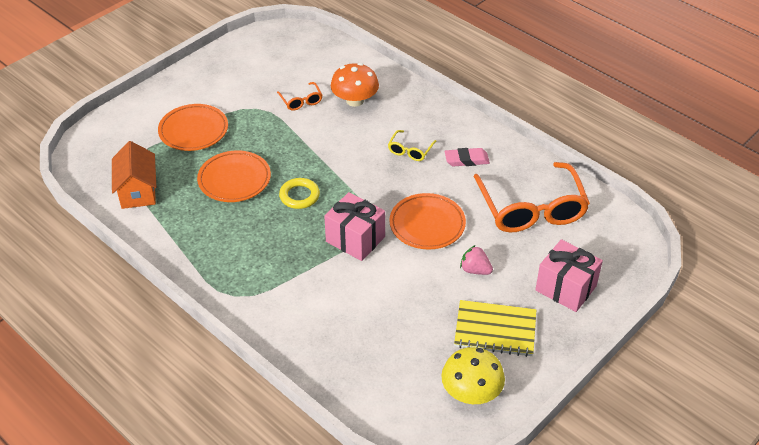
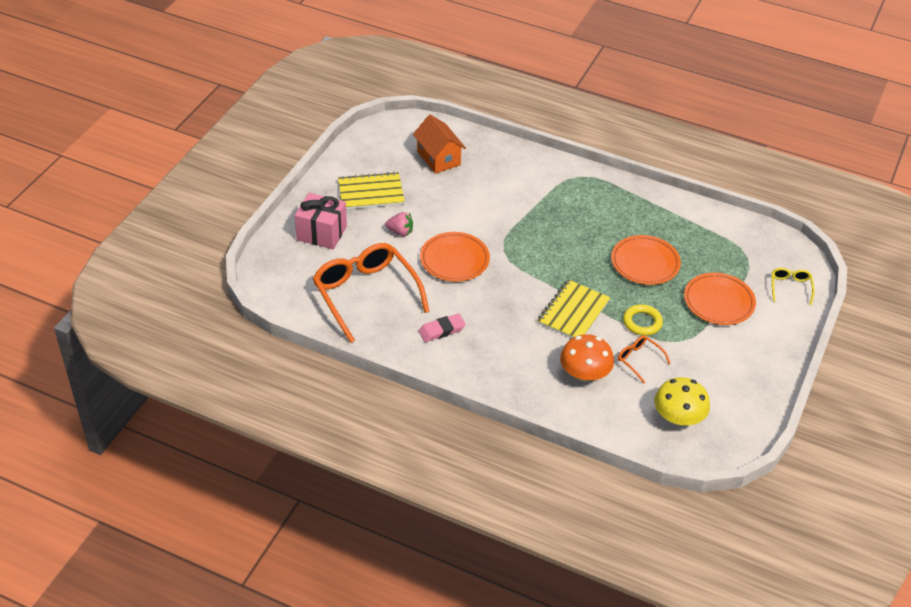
camera: 160 degrees right, 0 degrees up
orange house [112,141,156,209] -> orange house moved to [413,114,466,174]
yellow ring [279,178,320,209] -> yellow ring moved to [623,304,663,336]
pink gift [324,192,385,261] -> none
yellow glasses [388,130,437,161] -> yellow glasses moved to [772,268,815,305]
yellow mushroom [441,347,505,404] -> yellow mushroom moved to [654,377,710,426]
none -> yellow notebook [537,280,610,338]

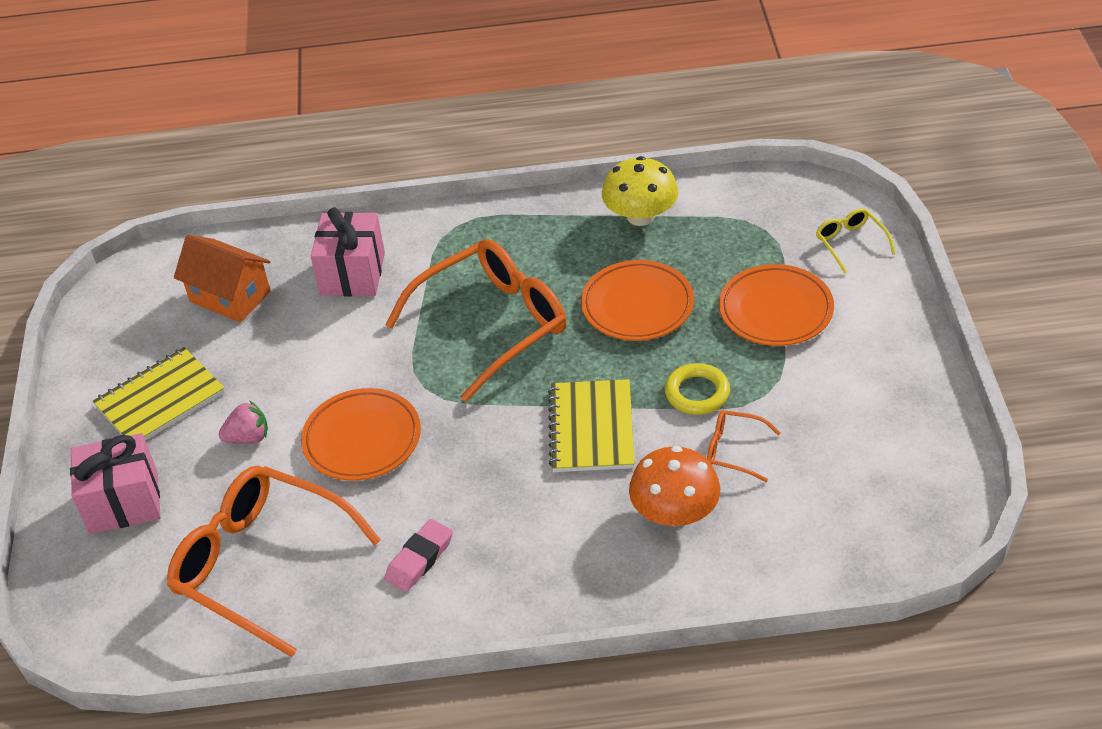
camera: 25 degrees left, 0 degrees up
yellow mushroom [654,377,710,426] -> yellow mushroom moved to [602,156,678,226]
none -> pink gift [311,207,385,296]
none -> orange glasses [385,239,567,402]

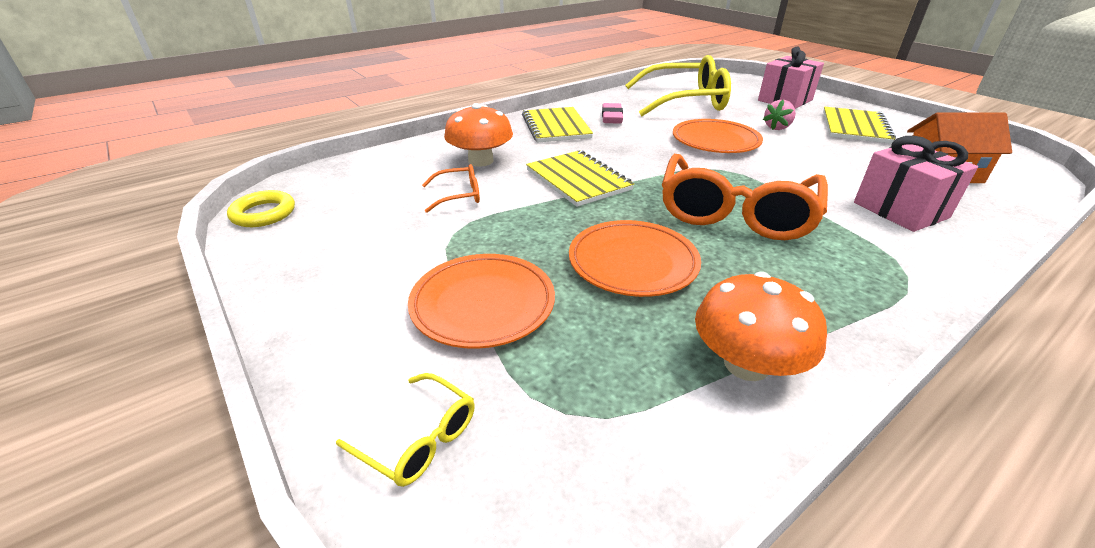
camera: 145 degrees right, 10 degrees down
orange glasses [167,466,381,657] -> yellow glasses [625,55,731,116]
yellow mushroom [602,156,678,226] -> orange mushroom [695,272,827,381]
yellow ring [665,363,730,415] -> yellow ring moved to [227,190,295,227]
none -> yellow notebook [522,107,593,143]

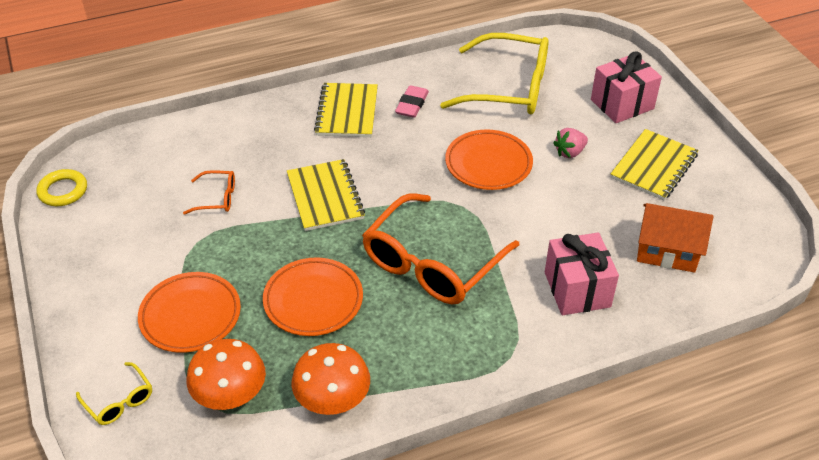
camera: 15 degrees right, 10 degrees up
orange mushroom [444,103,513,167] -> orange mushroom moved to [187,339,266,410]

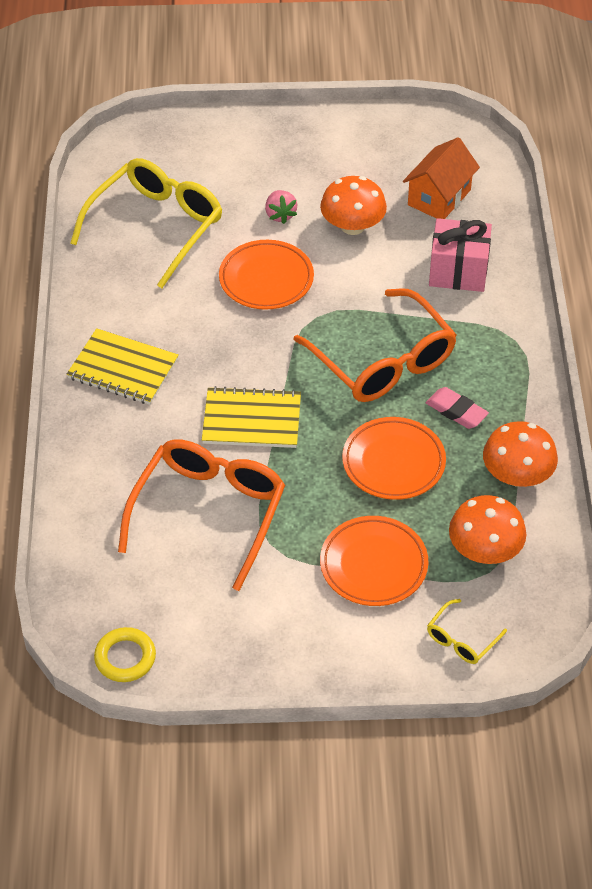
camera: 70 degrees left, 5 degrees up
yellow glasses [76,362,152,425] -> yellow glasses turned 150 degrees clockwise [427,599,507,664]
orange glasses [183,170,235,215] -> orange glasses [118,440,285,591], size x2.27
pink eraser [395,85,429,118] -> pink eraser moved to [426,387,489,429]
pink gift [591,51,662,123] -> none
yellow notebook [610,129,699,200] -> none
none -> orange mushroom [320,176,387,235]

